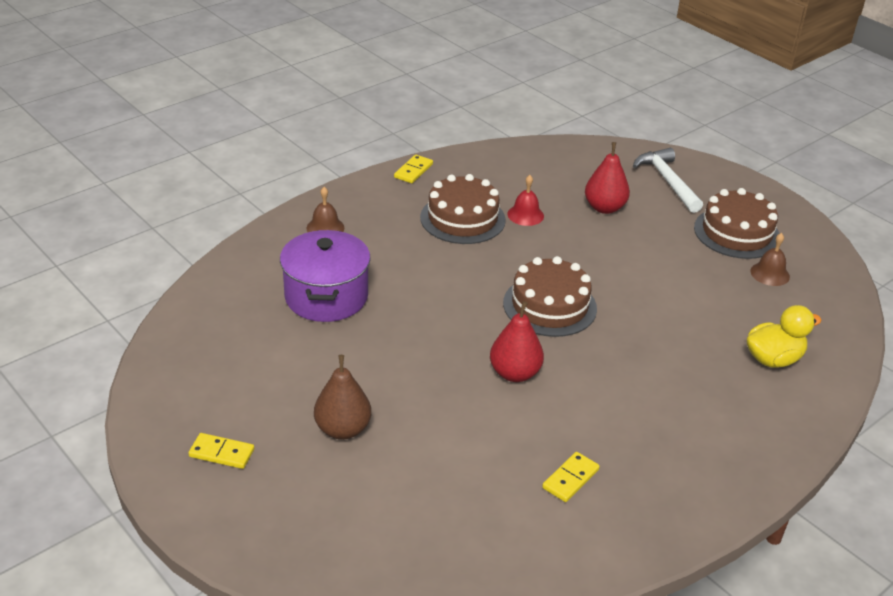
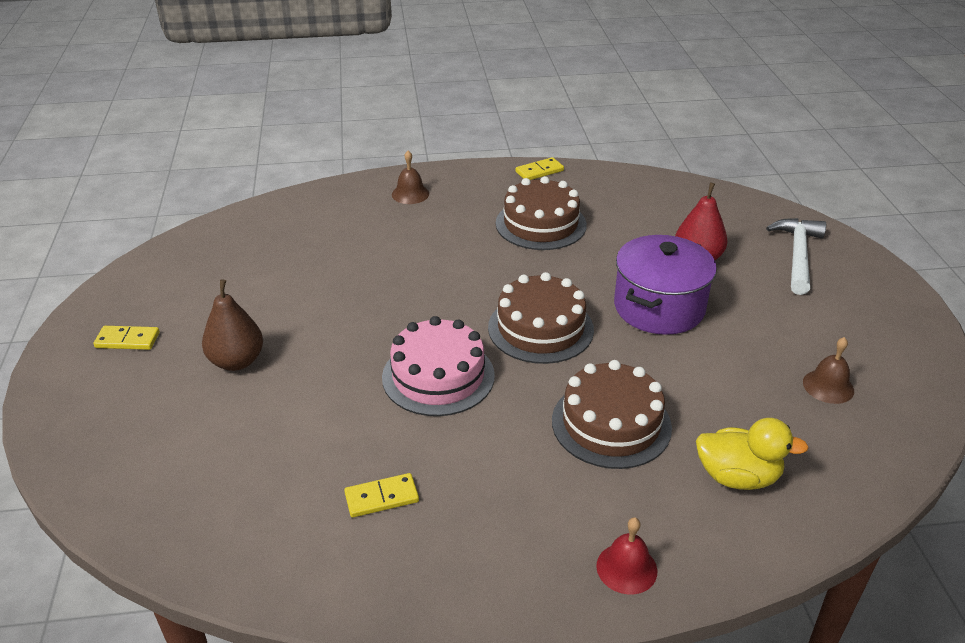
camera: 35 degrees right, 0 degrees up
yellow domino [189,433,254,469] -> yellow domino turned 45 degrees counterclockwise [94,326,160,350]
purple pot [280,230,371,322] -> purple pot moved to [614,235,717,335]
red pear [490,301,544,382] -> pink cake [382,316,495,416]
red bell [507,175,544,226] -> red bell moved to [596,517,657,595]
brown cake [694,188,780,259] -> brown cake moved to [552,360,672,469]

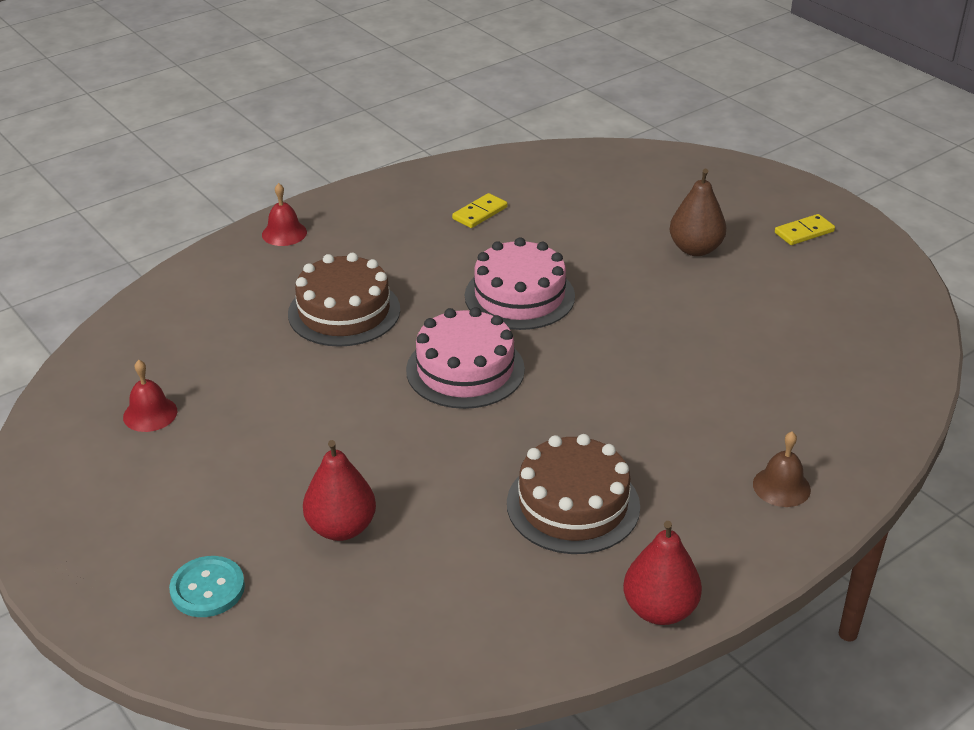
camera: 150 degrees right, 0 degrees up
brown cake [488,272,594,364] -> pink cake [406,307,525,409]
yellow domino [515,157,564,180] -> red pear [623,521,702,625]
purple pot [614,235,717,335] -> none
yellow duck [696,418,809,490] -> none
white hammer [766,218,826,295] -> turquoise button [169,556,245,617]
brown bell [803,337,854,404] -> red bell [123,360,177,432]

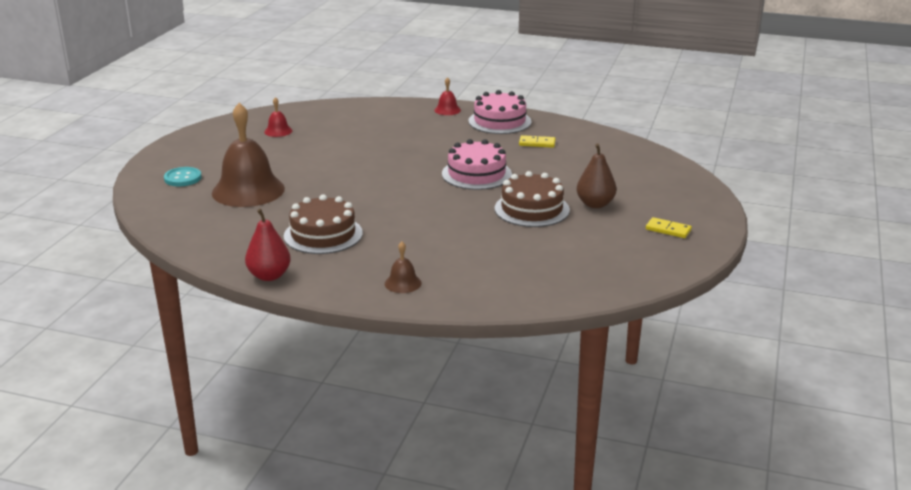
camera: 55 degrees right, 10 degrees down
brown cake [288,253,400,347] -> brown cake moved to [495,171,570,227]
red pear [303,440,376,541] -> brown bell [212,103,285,207]
pink cake [406,307,525,409] -> pink cake moved to [468,90,531,134]

